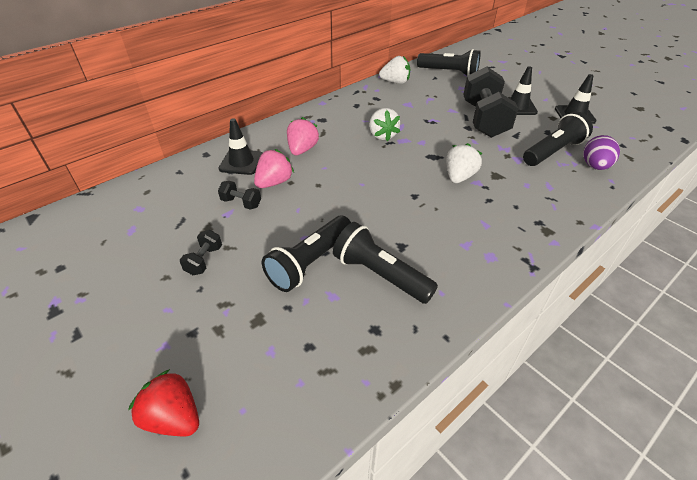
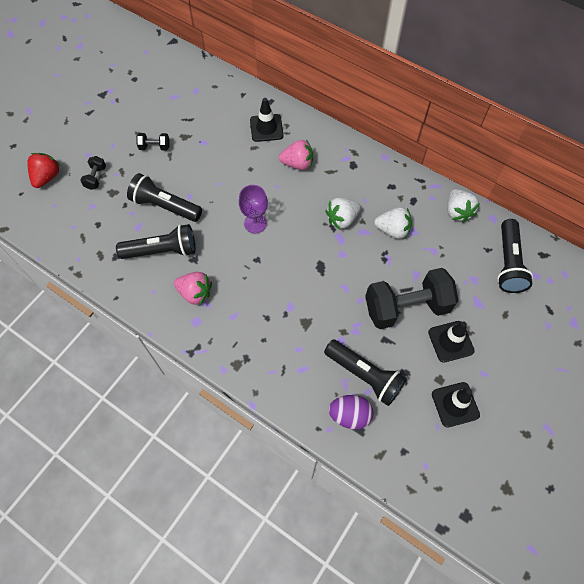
camera: 75 degrees right, 20 degrees up
black dumbbell [218,181,261,209] -> black dumbbell moved to [80,156,106,190]
pink strawberry [254,149,294,188] -> pink strawberry moved to [174,272,212,306]
black flashlight [333,222,438,304] -> black flashlight turned 60 degrees clockwise [116,224,195,259]
white strawberry [446,143,482,183] -> white strawberry moved to [374,207,412,239]
none -> purple goblet [239,185,268,233]

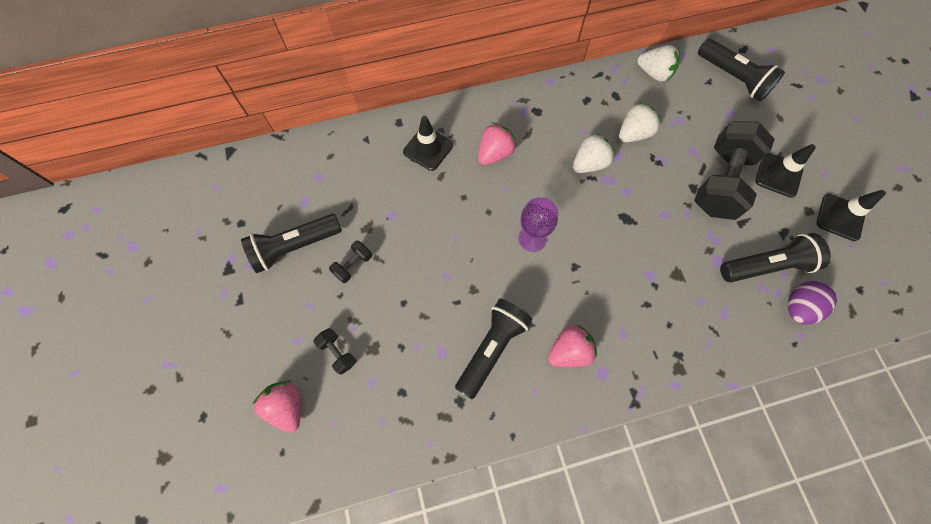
camera: 50 degrees left, 5 degrees up
red strawberry [27,153,61,188] -> pink strawberry [253,380,301,433]
black flashlight [127,173,202,222] -> black flashlight moved to [241,214,342,273]
white strawberry [325,198,361,230] -> white strawberry turned 135 degrees counterclockwise [573,132,615,173]

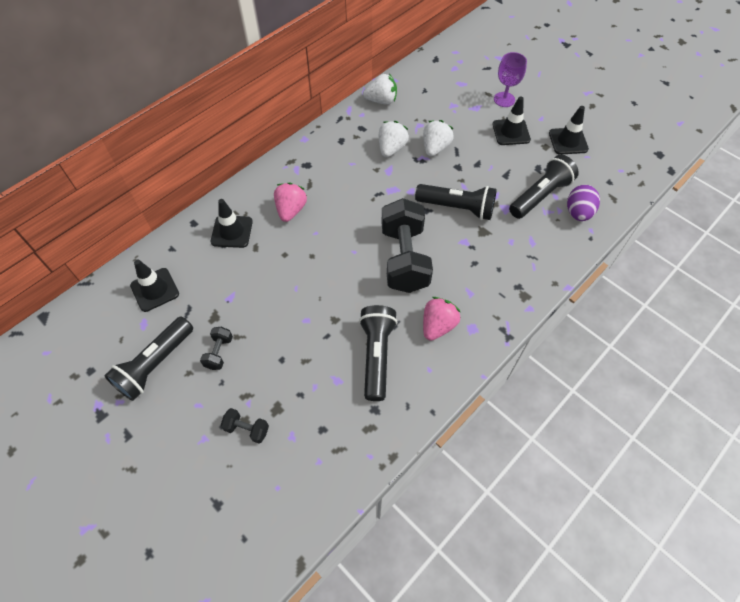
camera: 30 degrees left, 10 degrees down
pink strawberry [253,380,301,433] -> none
purple goblet [519,197,558,252] -> purple goblet moved to [494,52,527,107]
white strawberry [573,132,615,173] -> white strawberry moved to [423,120,454,157]
black dumbbell [694,121,774,220] -> black dumbbell moved to [381,198,433,293]
black flashlight [698,38,785,101] -> black flashlight moved to [415,184,497,220]
none -> black traffic cone [130,259,179,312]

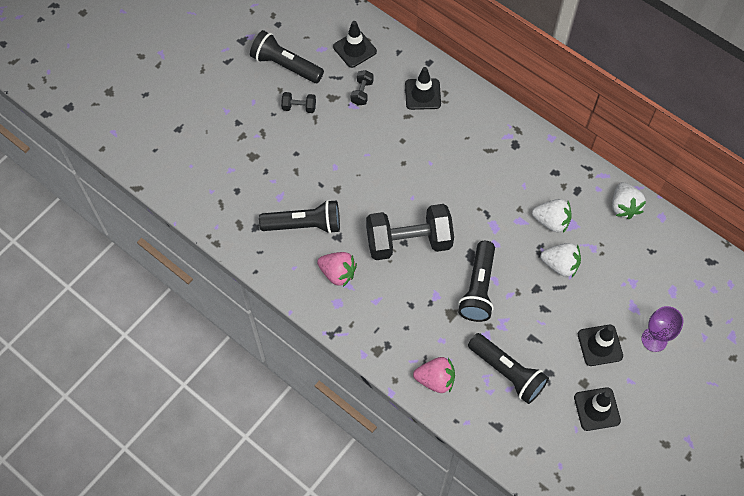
camera: 85 degrees right, 5 degrees up
black dumbbell [221,408,269,443] -> black dumbbell moved to [351,70,374,105]
pink strawberry [274,182,307,222] -> pink strawberry moved to [413,357,455,393]
purple egg [567,185,600,221] -> none

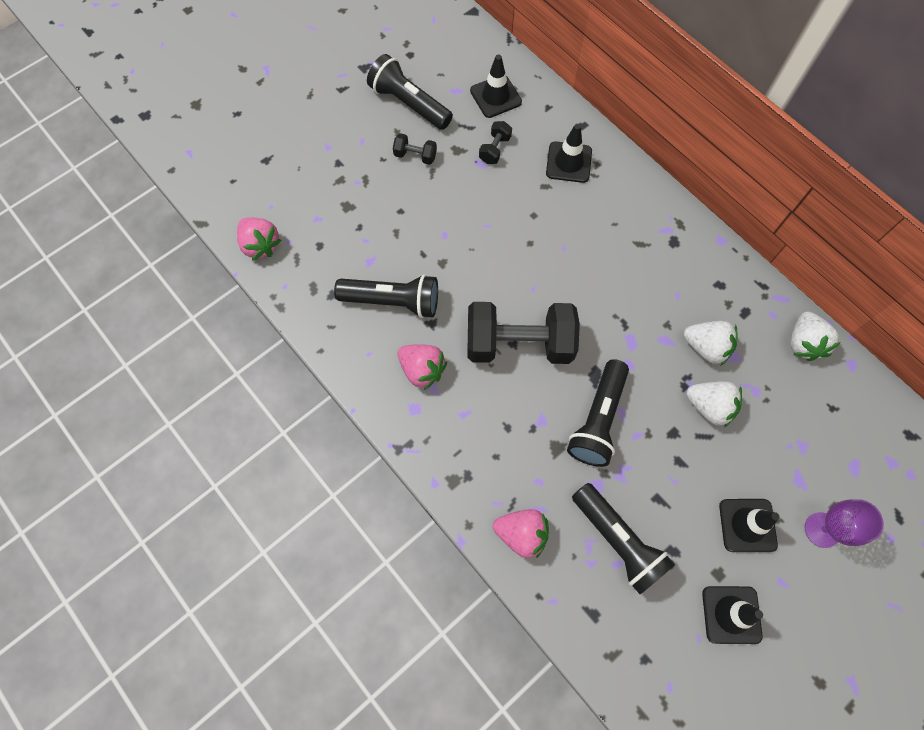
camera: 10 degrees right, 5 degrees up
none -> pink strawberry [237,217,281,260]

